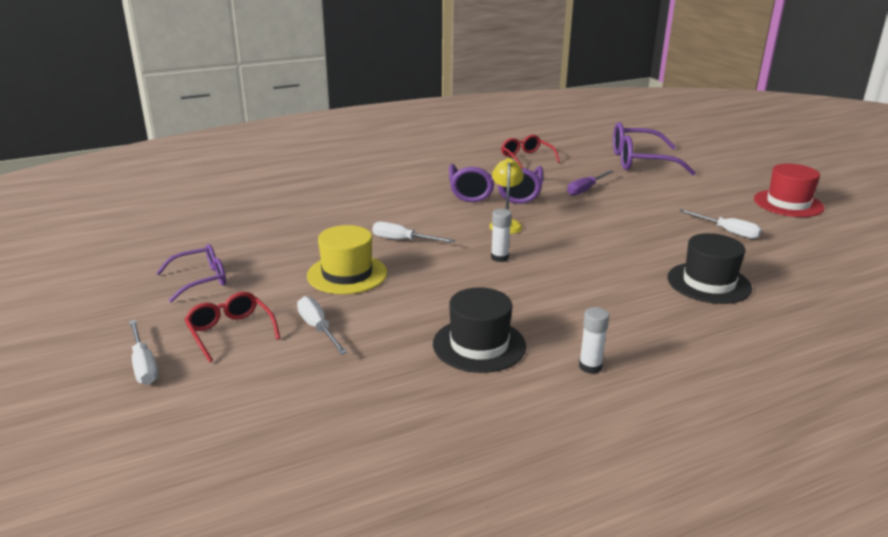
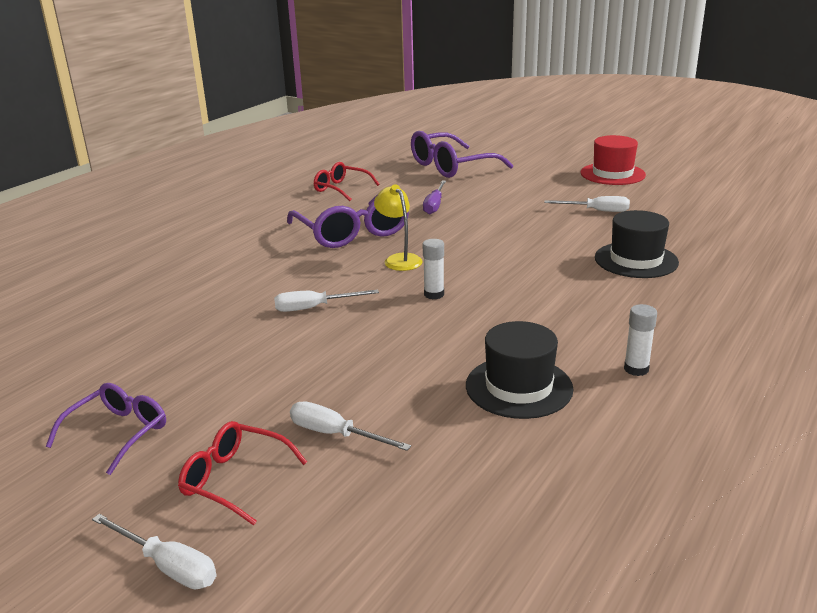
camera: 30 degrees left, 0 degrees up
yellow hat [307,225,387,294] -> none

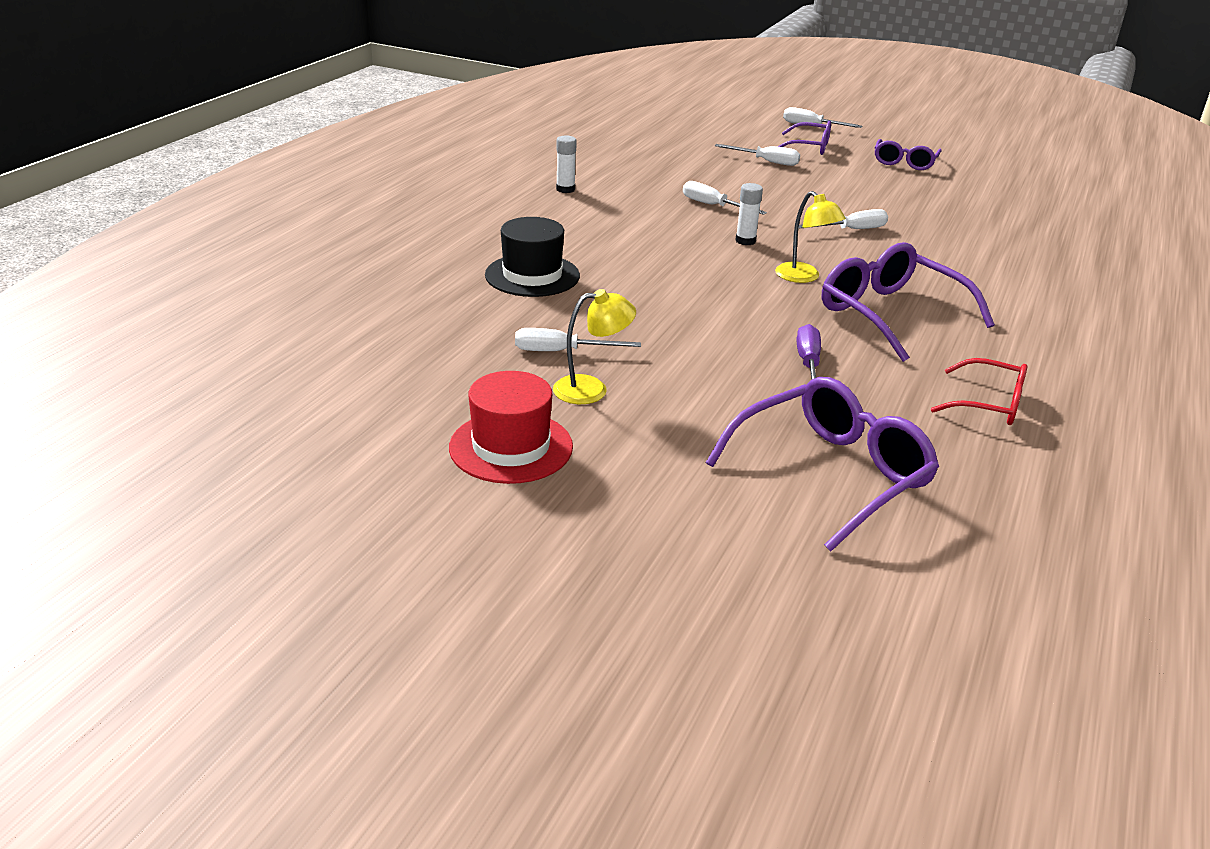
camera: 170 degrees right, 5 degrees up
red glasses [178,421,307,525] -> purple glasses [778,121,831,155]
black hat [466,321,574,419] -> none
none -> yellow lamp [553,289,636,404]
none -> white screwdriver [683,181,767,215]

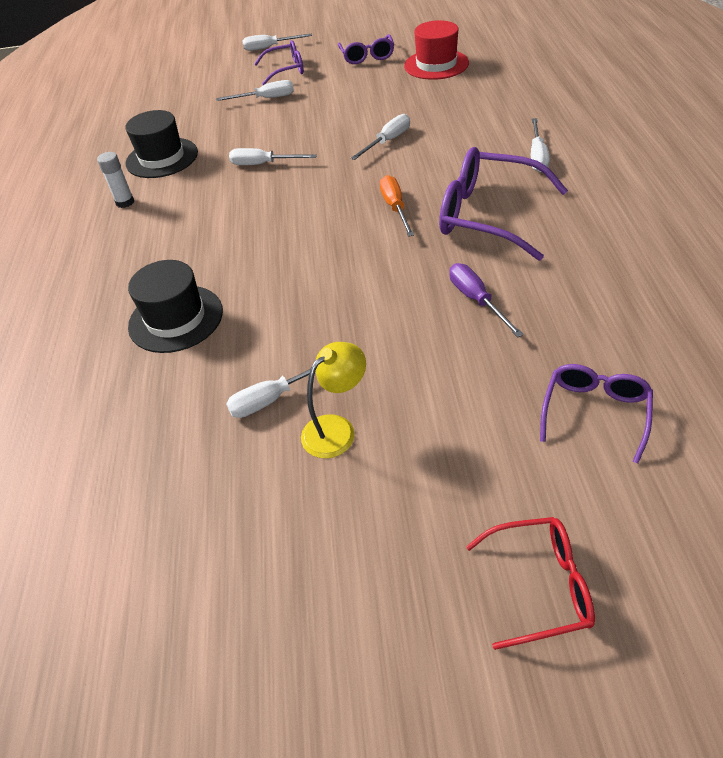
camera: 25 degrees left, 15 degrees up
red hat [449,371,573,484] -> red hat moved to [404,20,469,80]
purple glasses [706,377,939,551] -> purple glasses [540,364,653,464], size x0.59
white glue stick [735,183,763,245] -> none
yellow lamp [775,191,846,283] -> orange screwdriver [380,175,414,237]
red glasses [931,358,1027,425] -> red glasses moved to [466,517,595,650]
none -> black hat [125,110,198,178]
none -> white screwdriver [531,118,550,172]

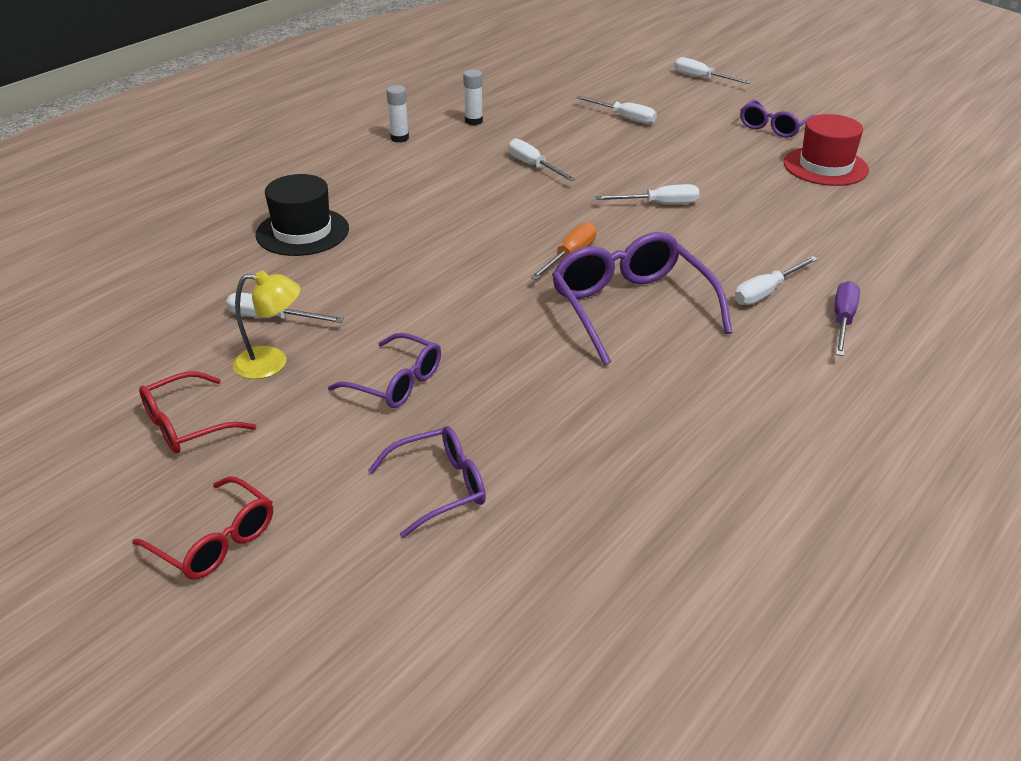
camera: 40 degrees right, 10 degrees down
black hat [125,110,198,178] -> white glue stick [463,70,483,125]
purple glasses [254,40,304,85] -> purple glasses moved to [328,333,441,408]
purple screwdriver [449,263,524,338] -> purple screwdriver moved to [835,281,860,356]
none -> red glasses [139,371,256,454]

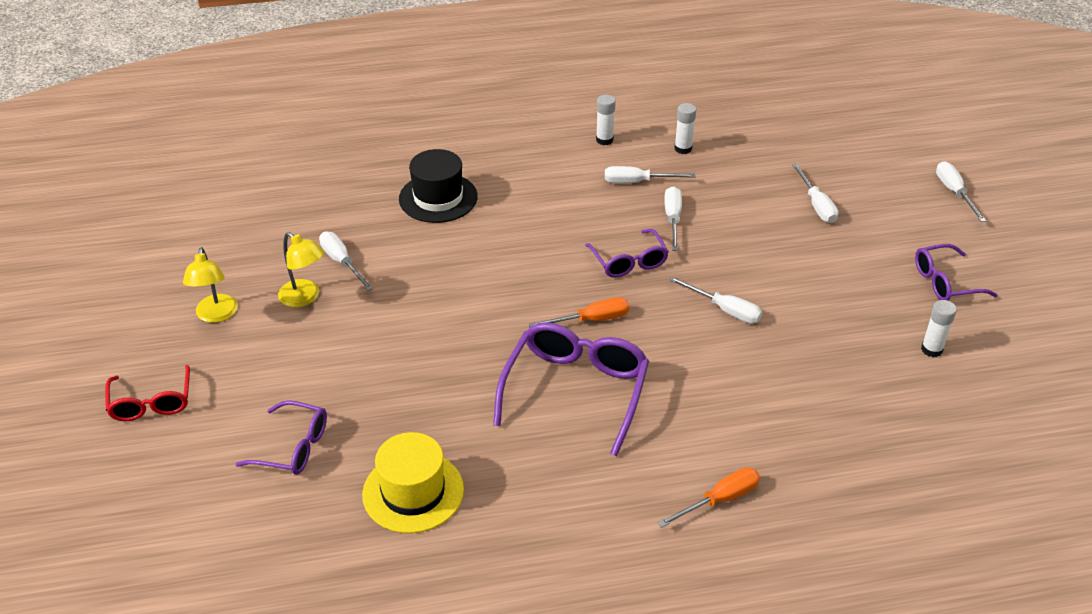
camera: 40 degrees right, 5 degrees up
red glasses [139,371,256,454] -> yellow lamp [183,247,238,323]
purple glasses [328,333,441,408] -> purple glasses moved to [585,229,669,278]
white screwdriver [734,256,818,305] -> white screwdriver moved to [605,166,696,183]
red hat [783,114,869,186] -> white glue stick [921,300,957,357]
purple screwdriver [835,281,860,356] -> orange screwdriver [658,467,760,527]
none -> yellow hat [362,432,464,533]

